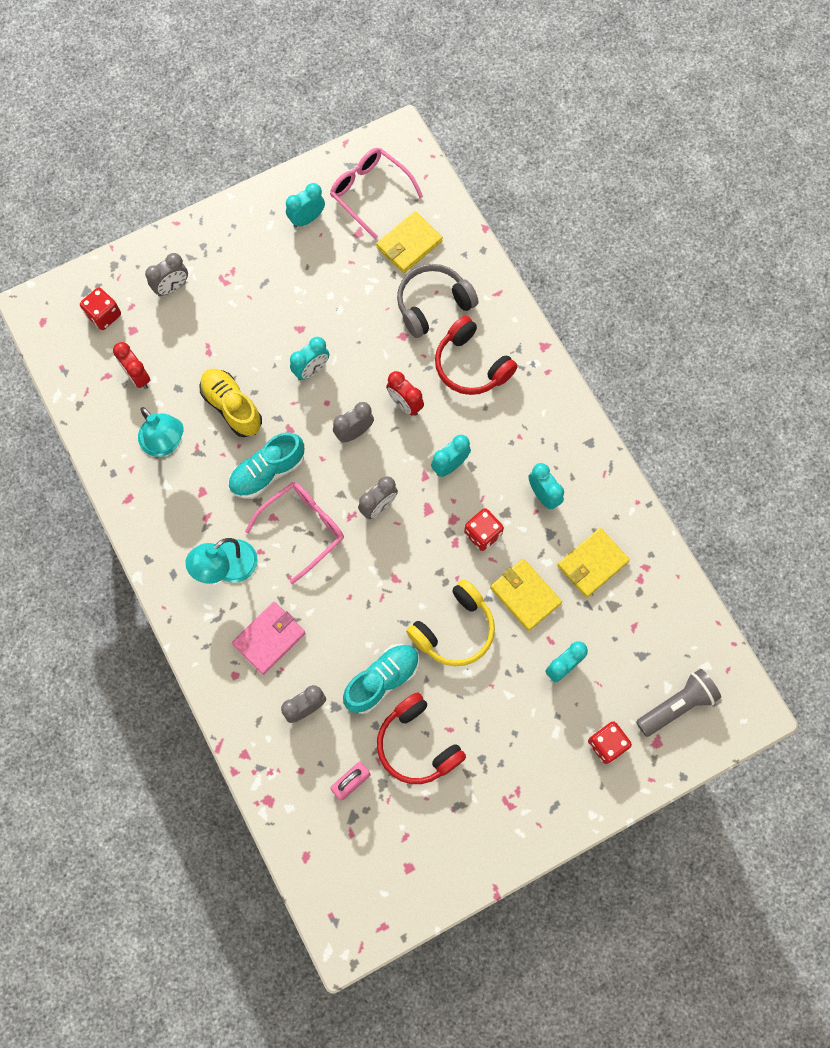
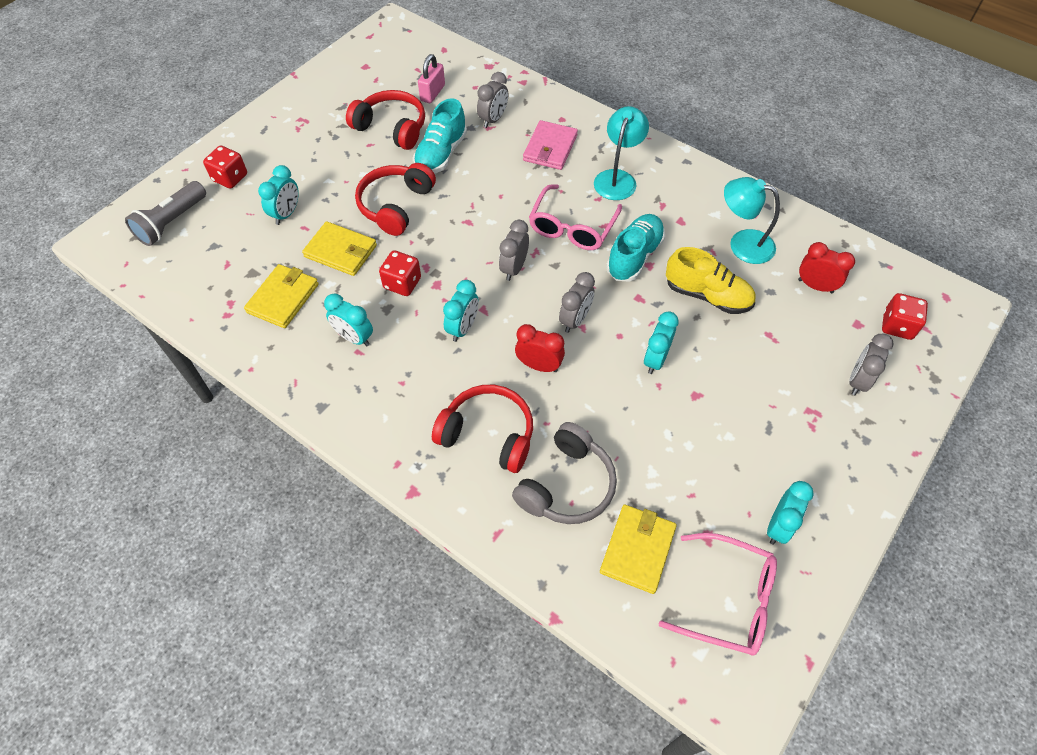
camera: 155 degrees right, 15 degrees down
yellow headphones [406,579,495,666] -> red headphones [355,163,436,236]

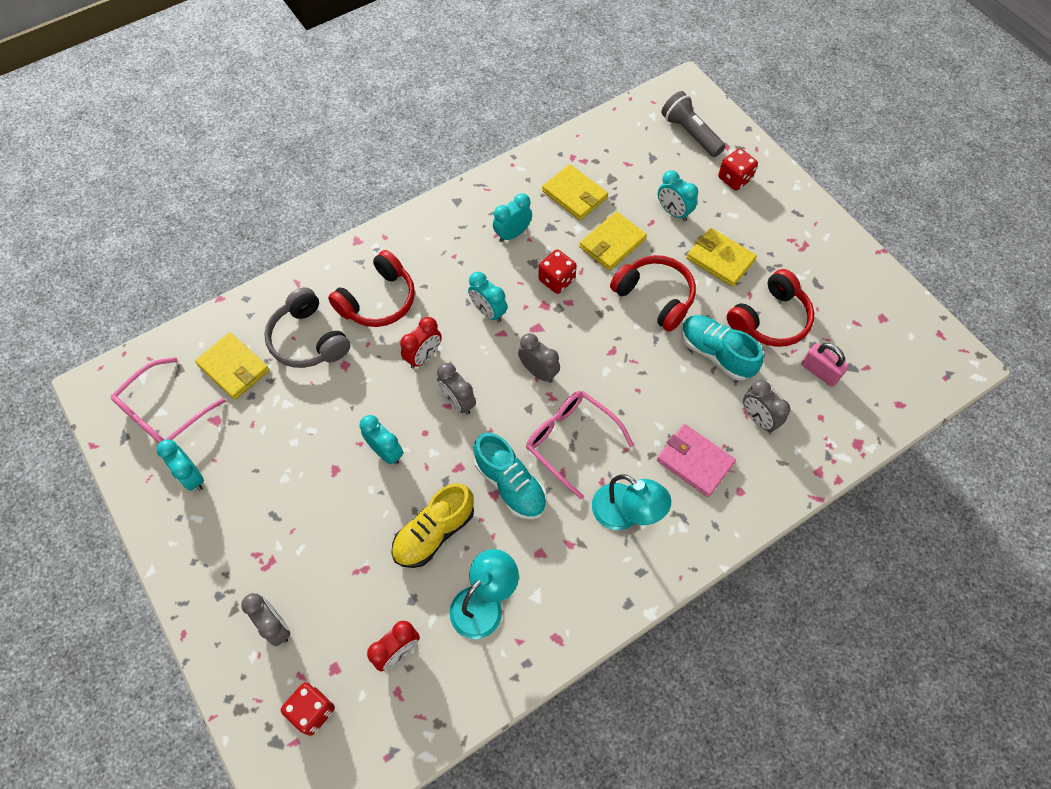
camera: 110 degrees right, 5 degrees up
none -> yellow wallet [686,228,757,287]

